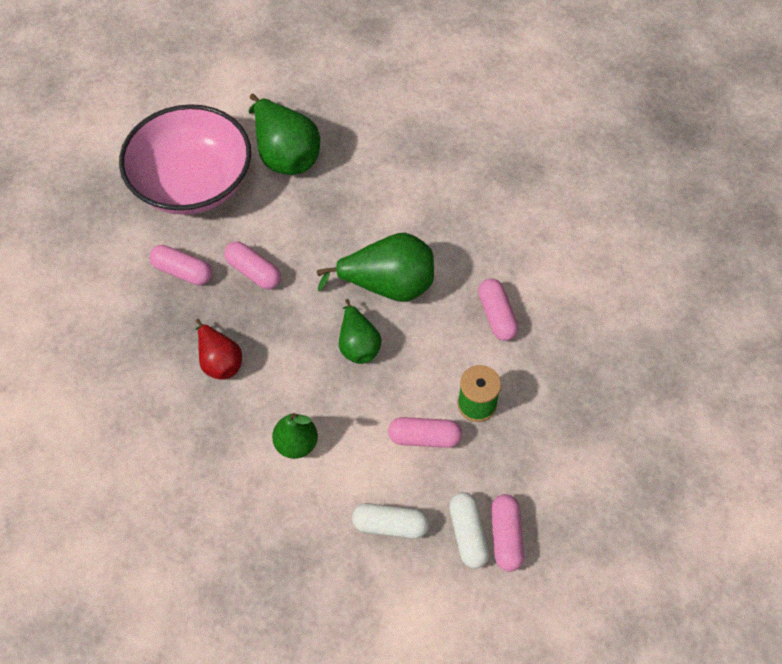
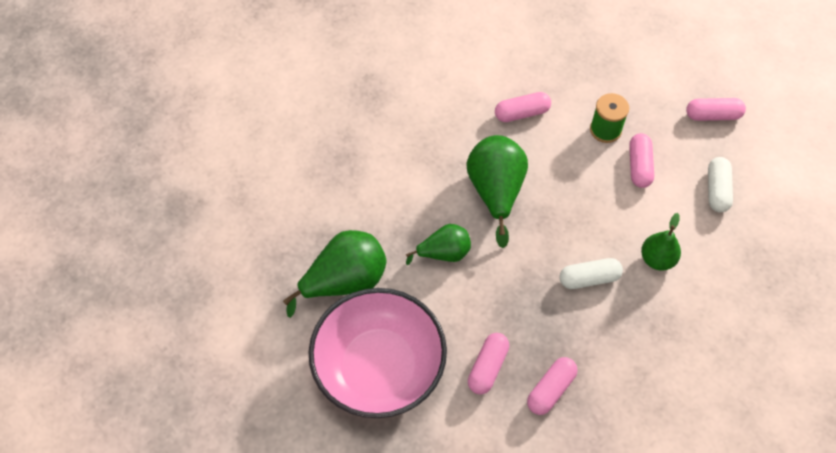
camera: 90 degrees left, 0 degrees up
red pear [195,319,242,380] -> none
pink capsule [224,241,281,289] -> pink capsule moved to [527,357,578,415]
green pear [339,299,382,364] -> green pear moved to [406,224,471,265]
white capsule [449,492,490,568] -> white capsule moved to [559,258,623,289]

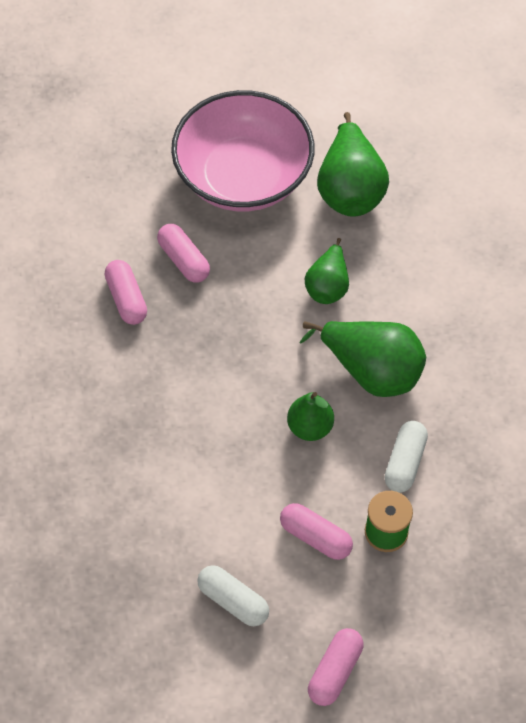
camera: 120 degrees right, 0 degrees up
pink capsule [495,92,551,122] -> none
white capsule [559,258,623,289] -> white capsule moved to [384,421,428,493]
green pear [641,213,681,271] -> green pear moved to [287,392,334,441]

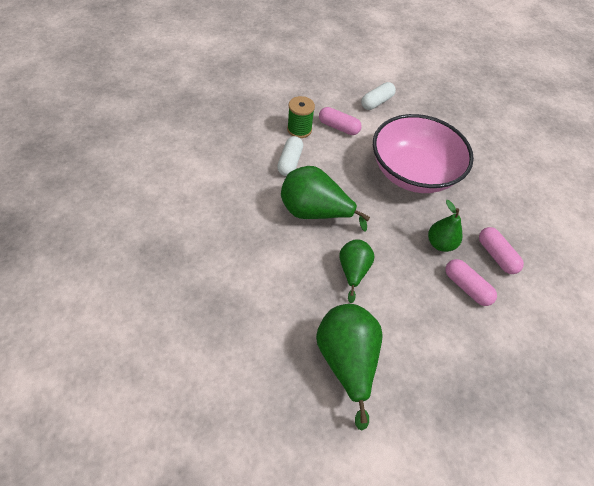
camera: 170 degrees right, 5 degrees down
pink bowl [171,90,315,212] -> pink bowl moved to [373,114,474,193]
white capsule [197,565,269,626] -> white capsule turned 75 degrees counterclockwise [361,82,396,110]
green pear [287,392,334,441] -> green pear moved to [428,200,463,252]
pink capsule [308,628,364,706] -> none

